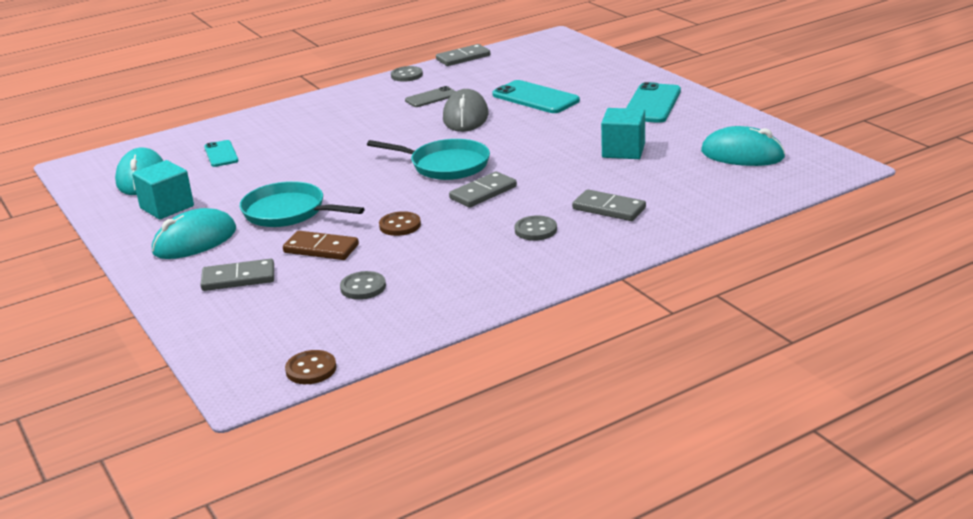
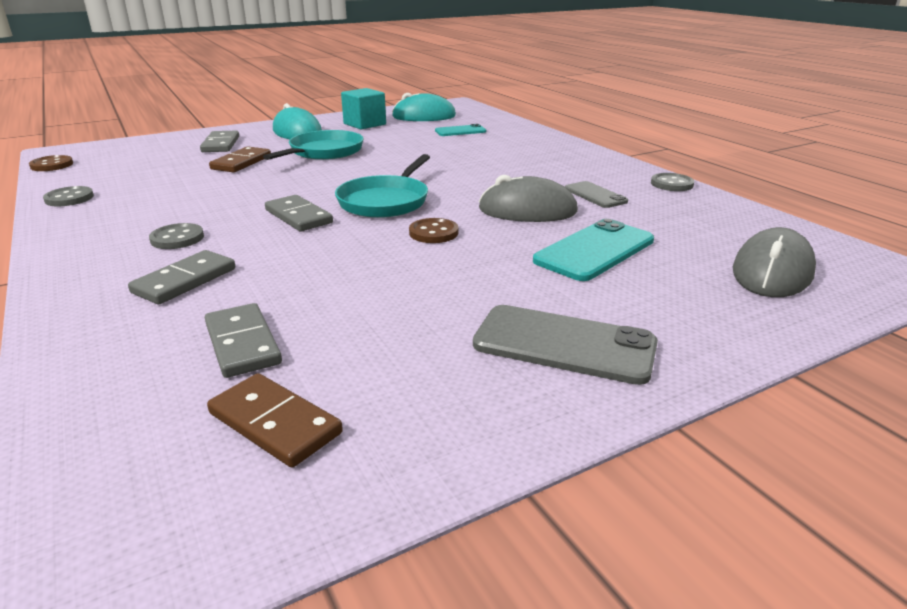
camera: 90 degrees right, 0 degrees up
grey button [340,271,386,300] -> grey button moved to [43,186,94,206]
brown button [379,211,421,236] -> brown button moved to [409,218,458,243]
grey domino [436,44,490,66] -> grey domino moved to [205,303,282,378]
turquoise cube [601,108,645,159] -> none
turquoise phone [626,82,681,123] -> grey phone [473,305,658,385]
turquoise mouse [701,126,785,166] -> brown domino [207,373,343,468]
none -> grey mouse [733,227,816,297]

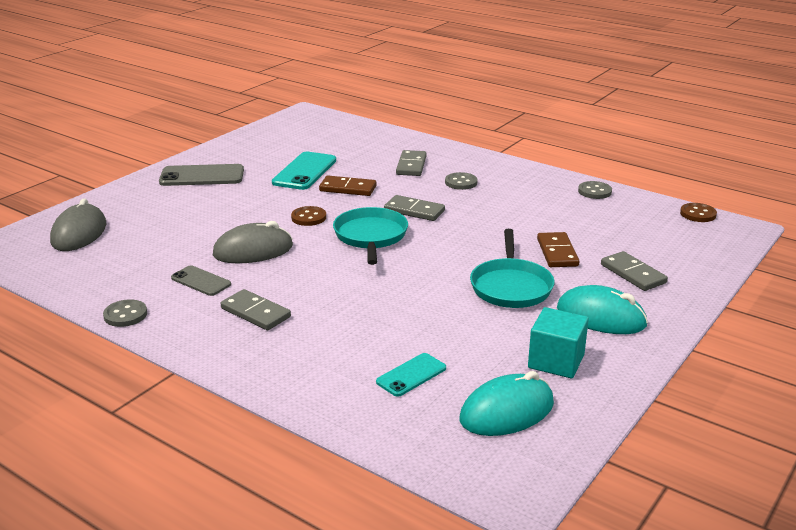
camera: 155 degrees right, 0 degrees up
grey domino [205,303,282,378] -> grey domino moved to [220,289,291,330]
brown domino [207,373,343,468] -> brown domino moved to [319,176,377,196]
turquoise phone [533,219,654,281] -> turquoise phone moved to [272,152,336,190]

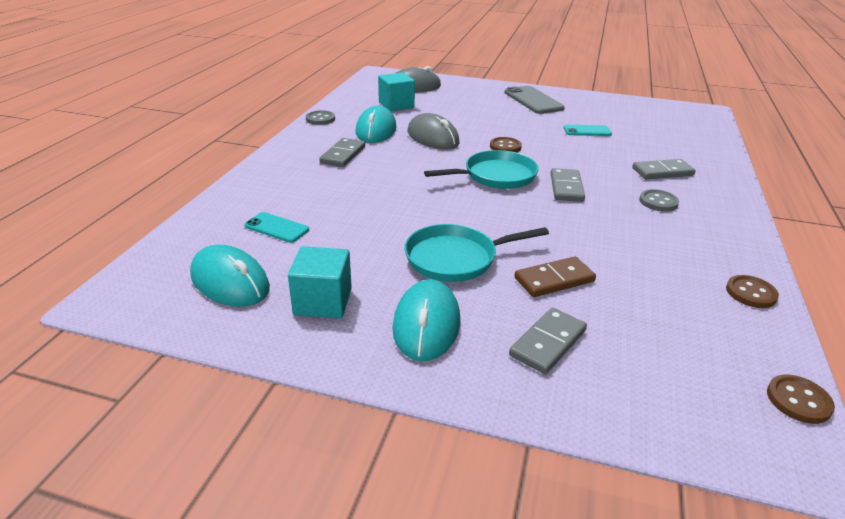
camera: 70 degrees right, 5 degrees up
grey phone [171,265,231,296] -> turquoise mouse [356,106,396,143]
turquoise phone [272,152,336,190] -> turquoise phone [564,125,612,136], size x0.60
brown domino [319,176,377,196] -> none
grey button [578,181,612,199] -> brown button [726,275,779,308]
none -> turquoise cube [378,72,415,111]

